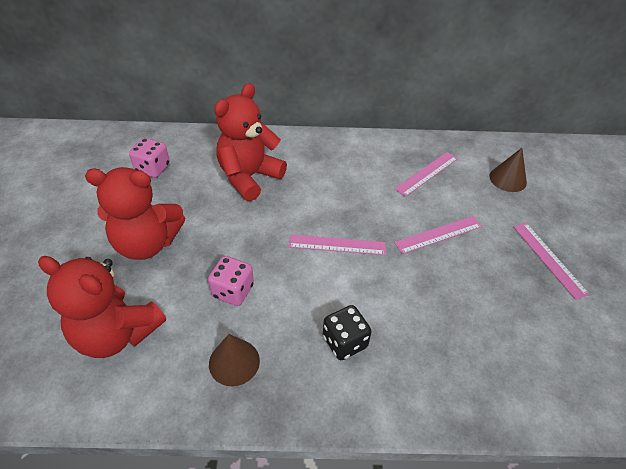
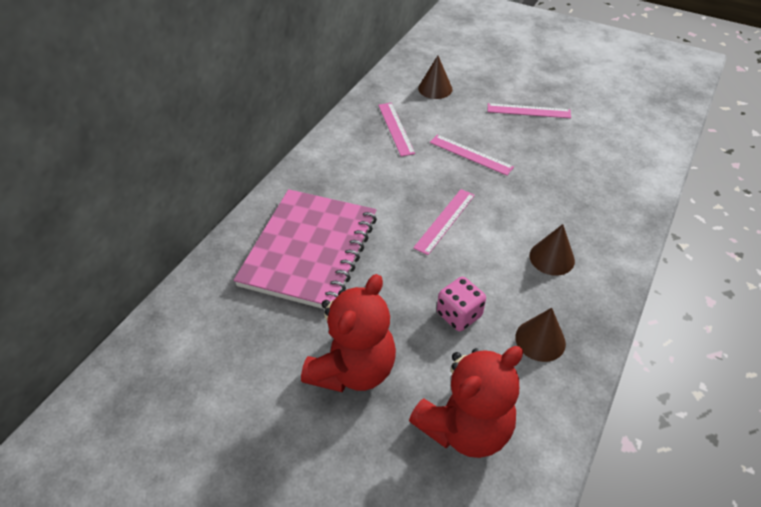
camera: 60 degrees left, 0 degrees up
pink dice [129,138,170,178] -> none
red teddy bear [214,83,287,201] -> pink notebook [234,189,377,309]
black dice [323,305,372,360] -> brown cone [529,224,575,276]
pink ruler [394,216,482,254] -> pink ruler turned 60 degrees counterclockwise [429,135,514,176]

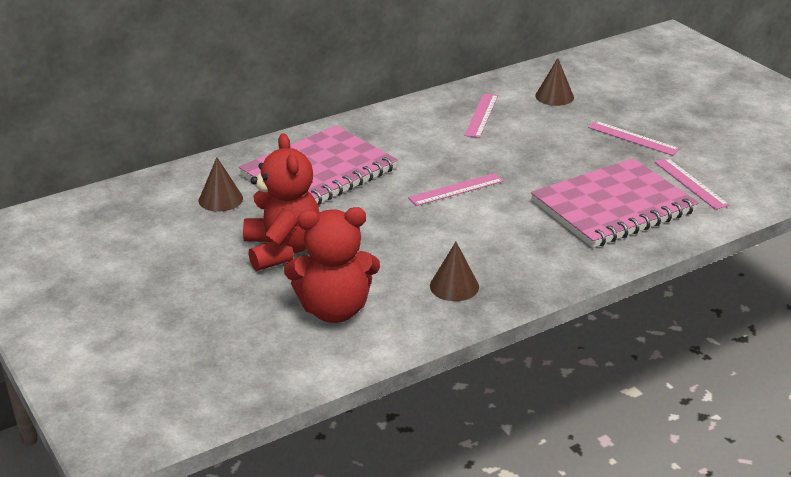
camera: 30 degrees right, 15 degrees down
red teddy bear [301,274,396,393] -> red teddy bear turned 75 degrees counterclockwise [243,133,320,271]
pink ruler [429,135,514,176] -> pink ruler moved to [654,158,729,210]
pink dice [437,277,486,331] -> none
brown cone [529,224,575,276] -> brown cone moved to [199,157,243,212]
none -> pink notebook [531,158,699,248]

